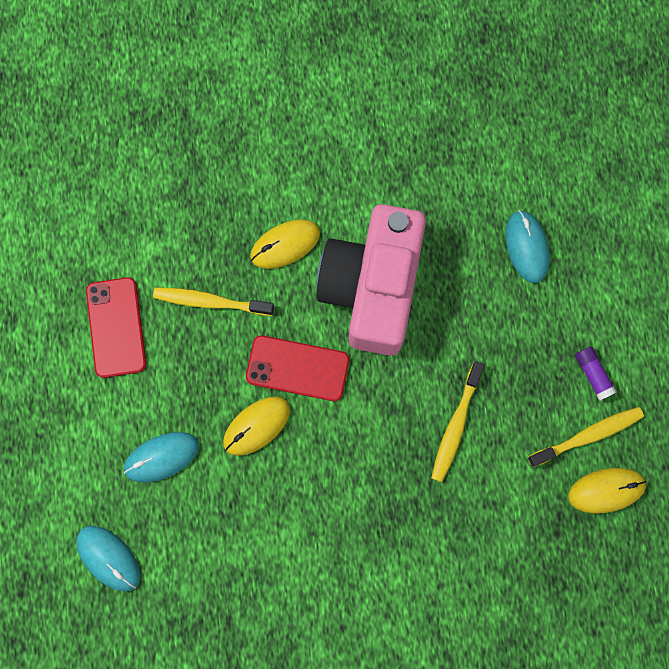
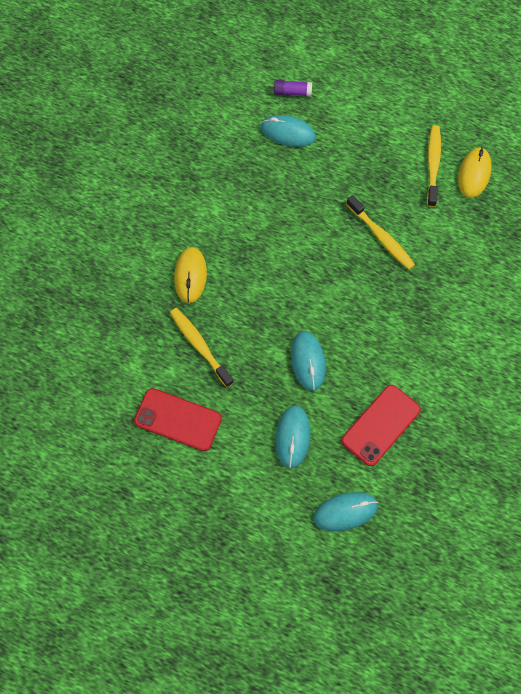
camera: 60 degrees left, 10 degrees down
yellow toothbrush [153,287,274,316] -> yellow toothbrush turned 105 degrees clockwise [170,308,234,388]
yellow mouse [223,397,290,456] -> turquoise mouse [291,331,326,391]
red phone [246,335,349,401] -> red phone moved to [341,385,421,466]
pink camera [316,204,426,356] -> none
purple glue stick [575,346,617,401] -> purple glue stick moved to [274,80,312,97]

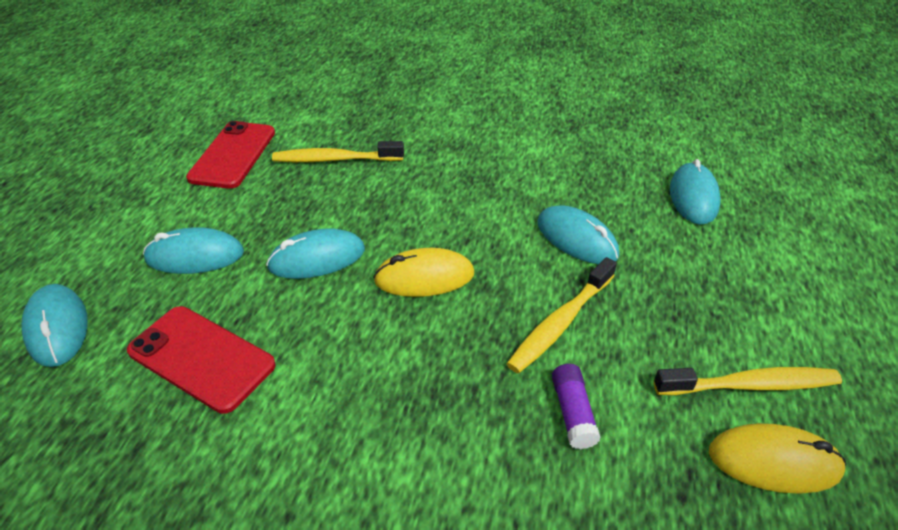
camera: 80 degrees right, 25 degrees down
yellow toothbrush [170,308,234,388] -> yellow toothbrush turned 135 degrees counterclockwise [272,141,404,162]
yellow mouse [174,247,207,303] -> yellow mouse moved to [373,248,474,297]
purple glue stick [274,80,312,97] -> purple glue stick moved to [552,364,601,449]
none -> turquoise mouse [537,205,619,264]

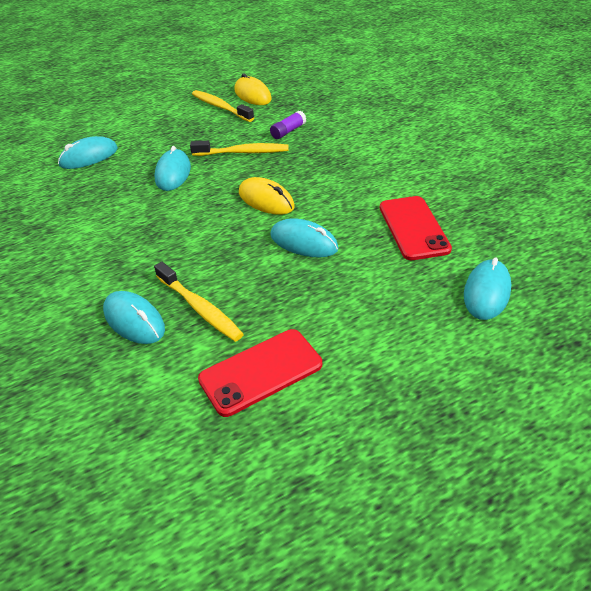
camera: 130 degrees left, 0 degrees up
turquoise mouse [143,227,244,274] -> turquoise mouse moved to [103,291,165,344]

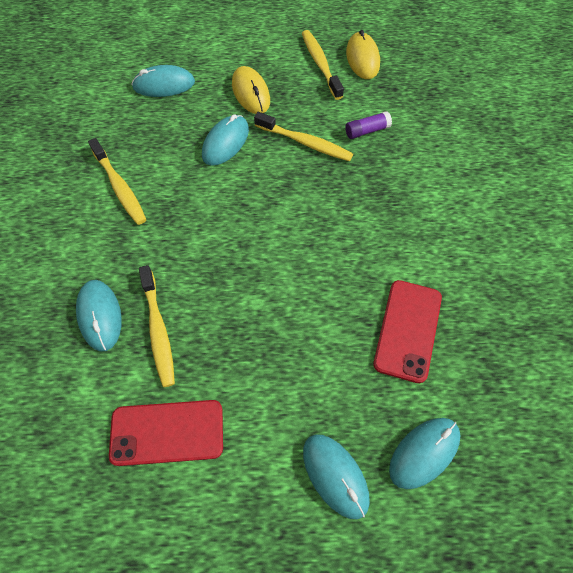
camera: 25 degrees right, 20 degrees up
yellow mouse [239,177,295,215] -> yellow mouse moved to [232,66,270,114]
turquoise mouse [270,218,339,257] -> turquoise mouse moved to [303,434,370,519]
none -> yellow toothbrush [88,138,146,225]

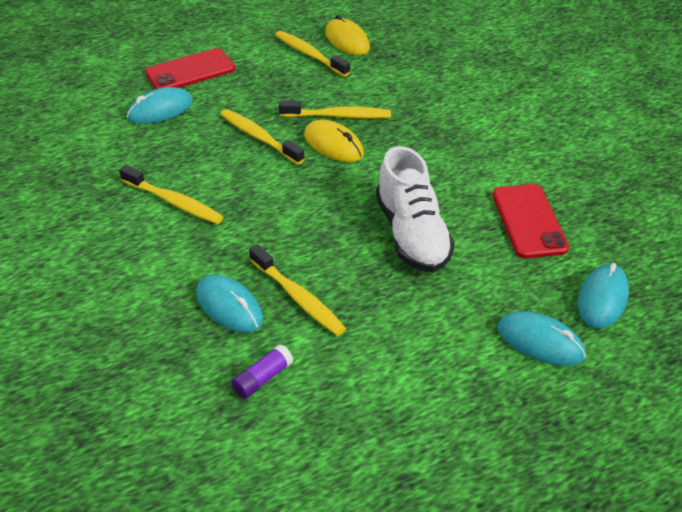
camera: 25 degrees left, 20 degrees down
red phone [109,400,223,466] -> red phone moved to [145,48,236,89]
turquoise mouse [202,114,249,166] -> yellow toothbrush [220,109,305,165]
yellow mouse [232,66,270,114] -> yellow mouse moved to [304,119,364,162]
purple glue stick [345,111,392,139] -> purple glue stick moved to [231,344,293,399]
none -> white shoe [376,146,455,273]

